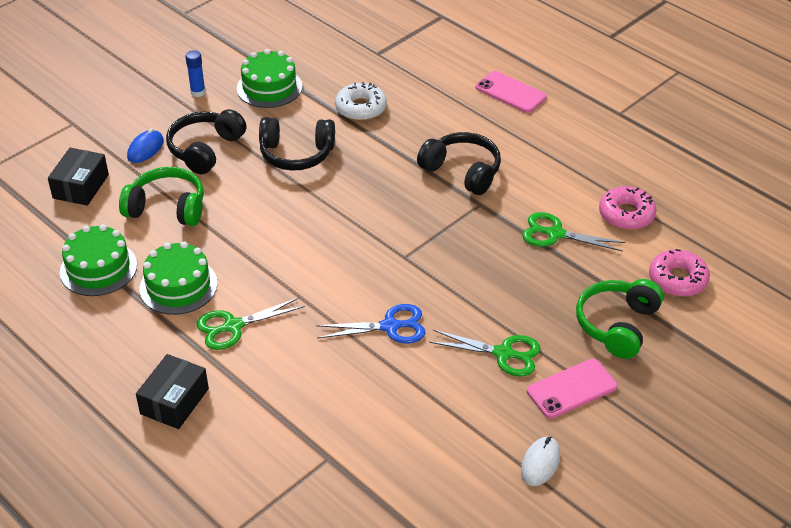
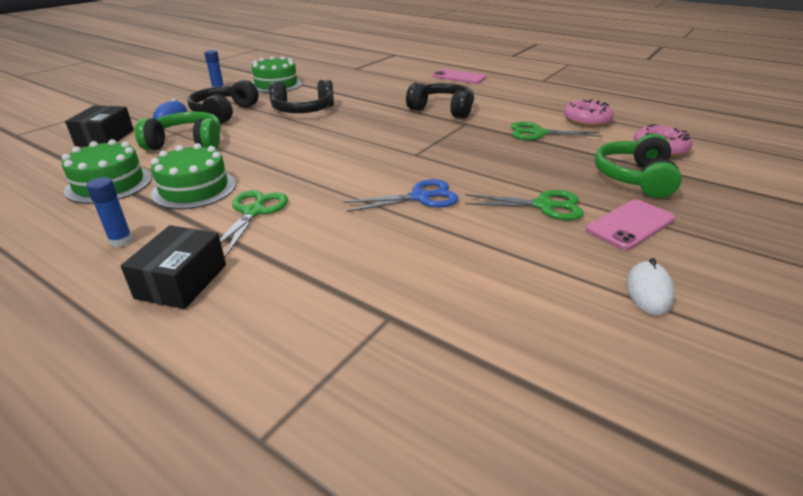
camera: 10 degrees left, 10 degrees down
green scissors [197,297,305,350] -> green scissors turned 135 degrees clockwise [220,190,288,258]
white donut [335,82,387,121] -> none
none -> blue glue stick [86,177,133,247]

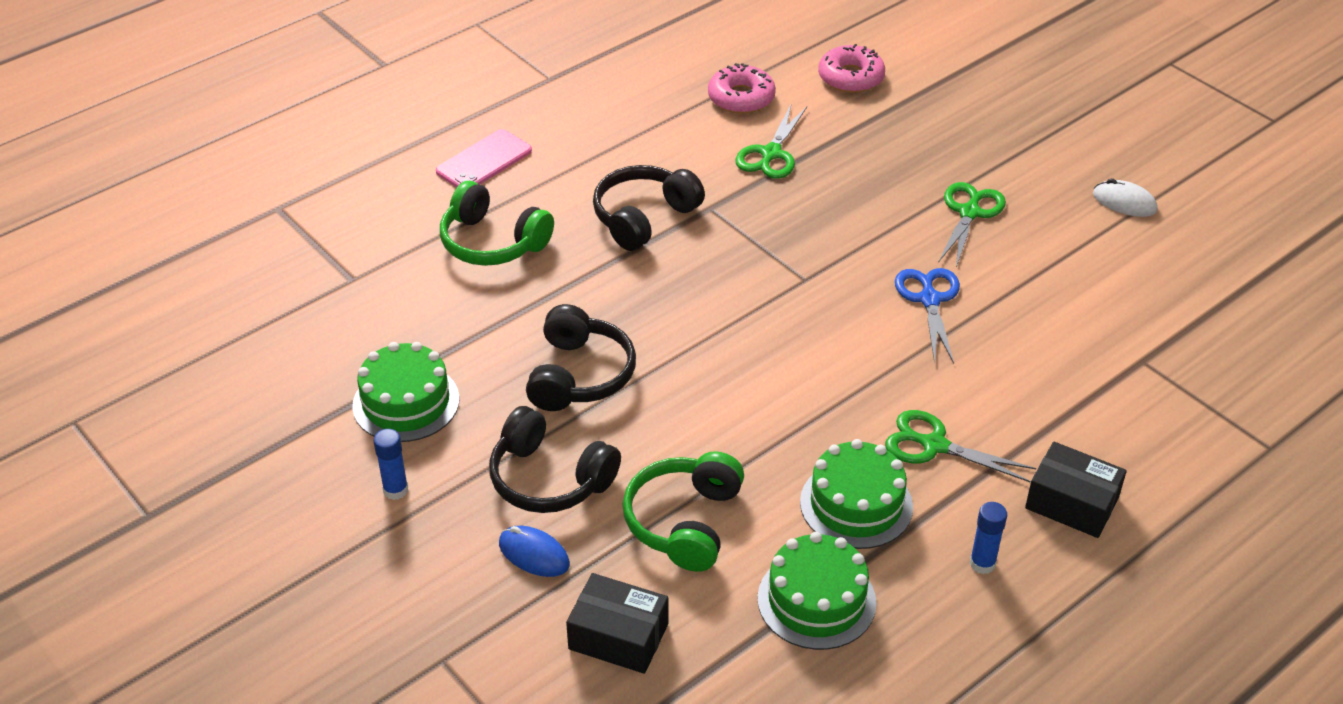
camera: 75 degrees left, 10 degrees up
pink phone [586,199,675,250] -> none
green headphones [594,134,682,198] -> green headphones moved to [440,181,554,266]

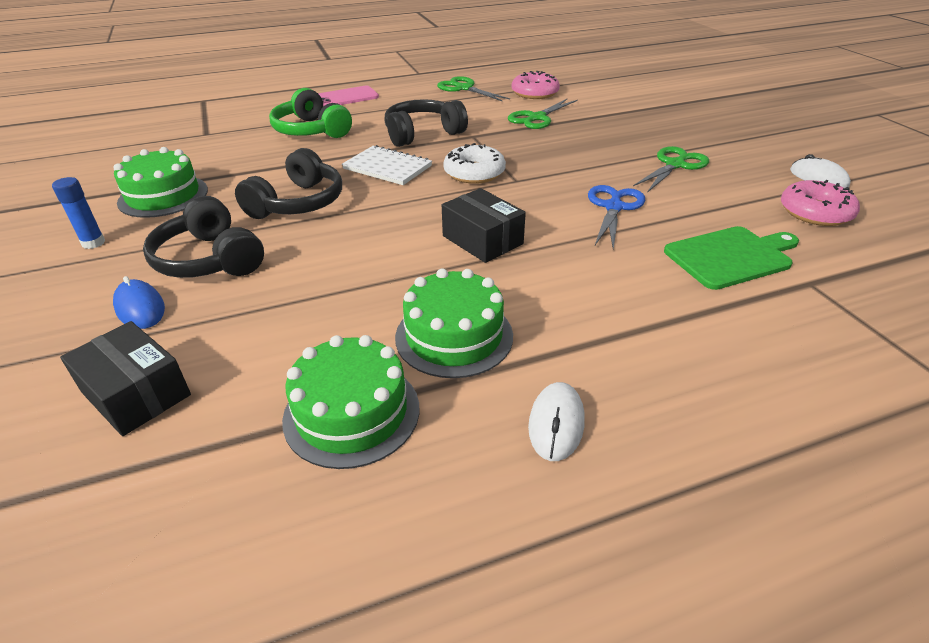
camera: 20 degrees right, 5 degrees down
green headphones [623,451,744,572] -> none
pink donut [818,44,885,93] -> pink donut moved to [781,180,860,226]
green scissors [885,410,1036,483] -> green scissors moved to [437,76,510,101]
blue glue stick [970,502,1007,574] -> white mouse [528,382,585,461]
black box [1025,442,1127,538] -> black box moved to [442,188,526,263]
none -> white notebook [342,145,432,185]
none -> white donut [443,143,506,184]
none -> green cutting board [664,226,799,290]

